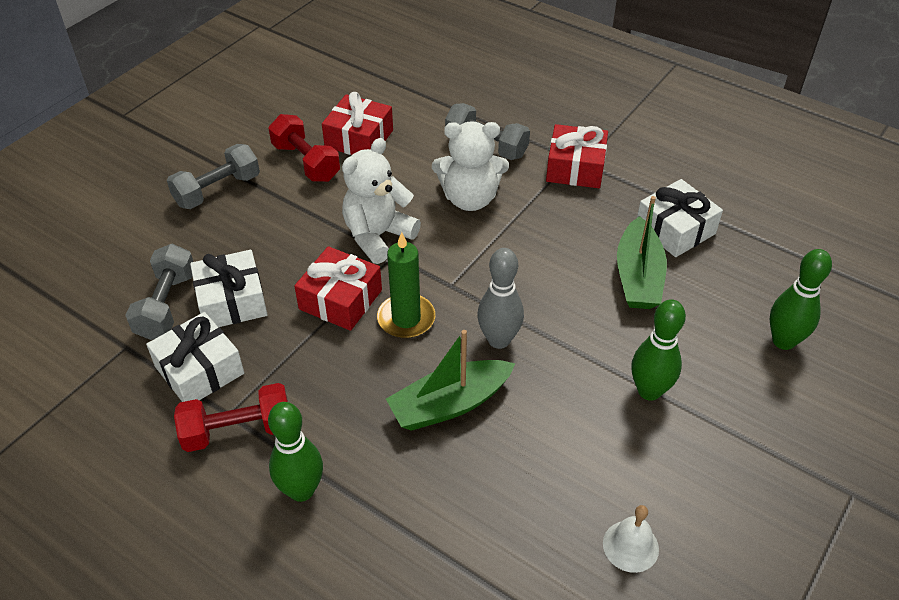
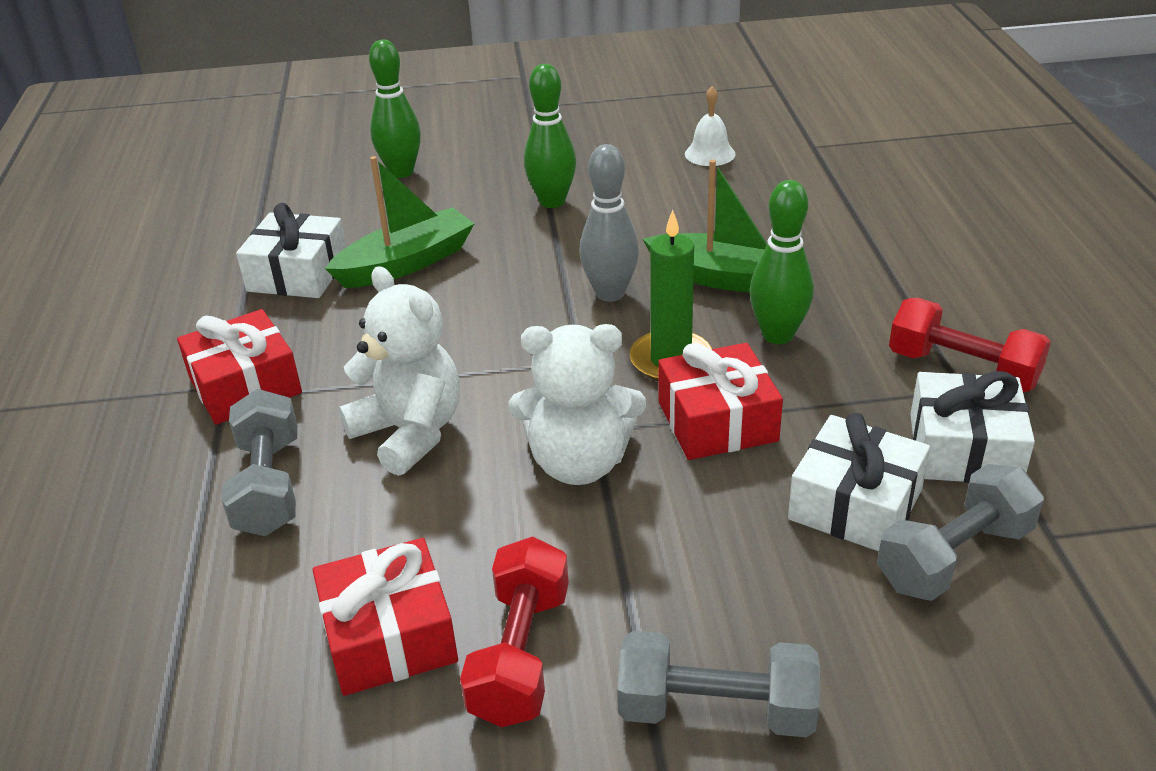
camera: 130 degrees left, 10 degrees down
green bowling pin [268,402,323,502] -> green bowling pin moved to [750,180,814,344]

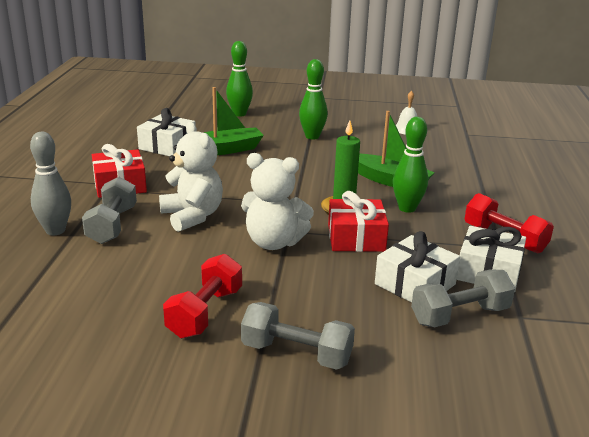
camera: 10 degrees right, 10 degrees down
red gift [313,538,458,696] -> none
grey bowling pin [579,144,639,302] -> grey bowling pin moved to [30,132,71,235]

